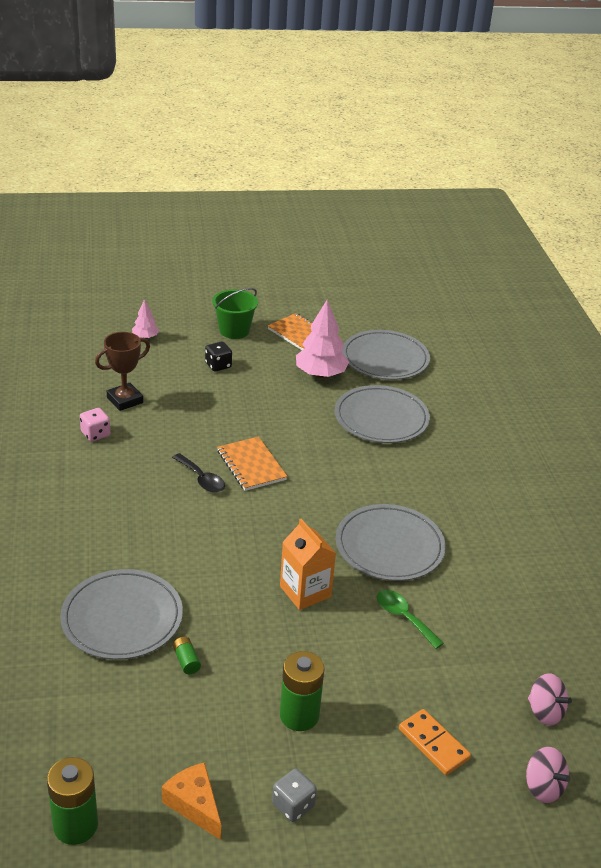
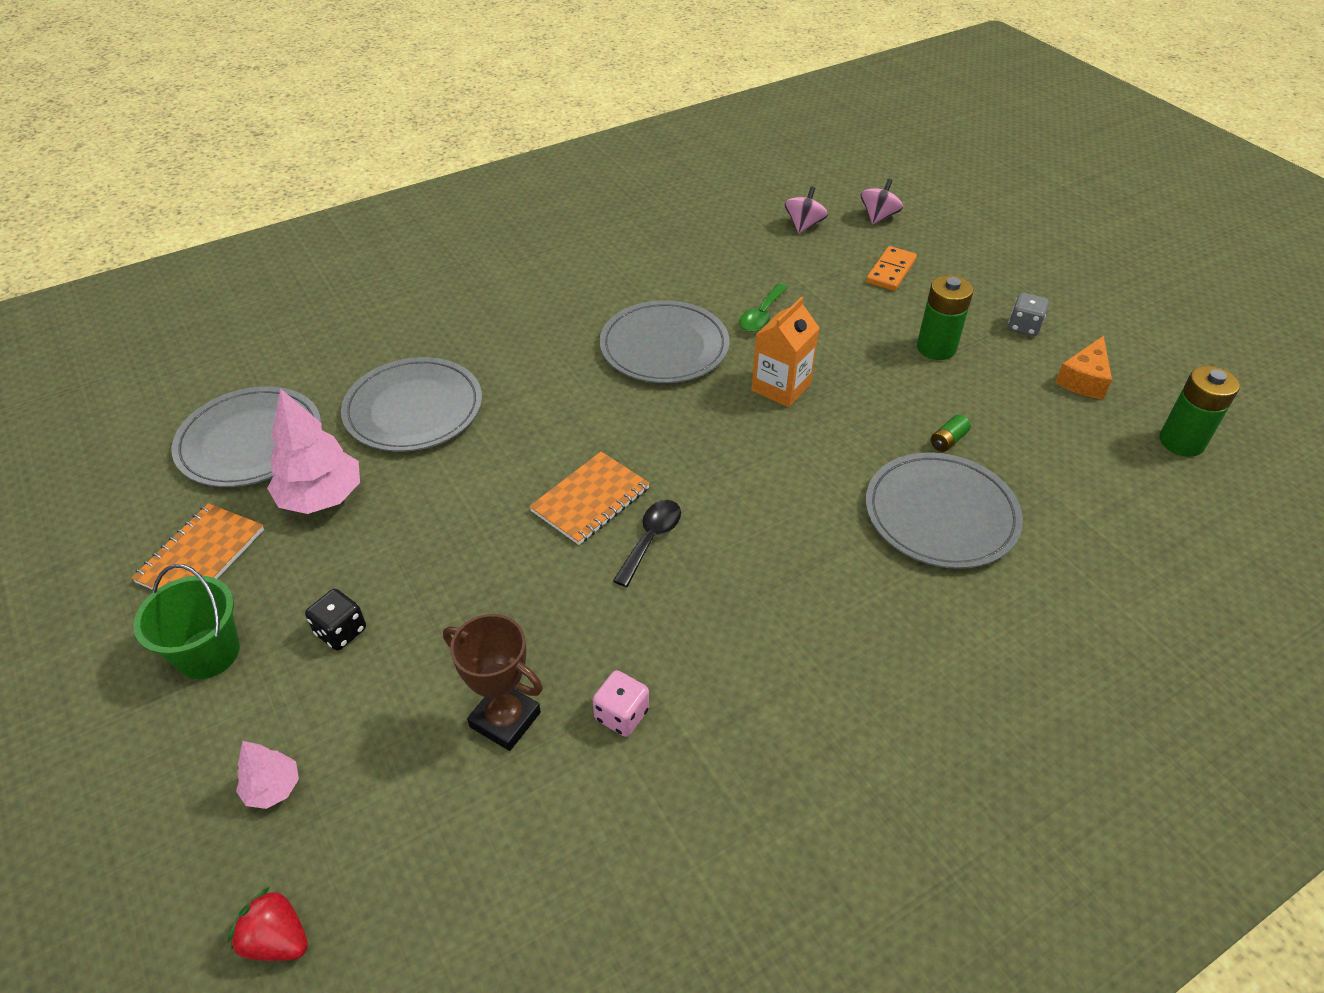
camera: 110 degrees left, 10 degrees up
none -> red strawberry [228,887,308,961]

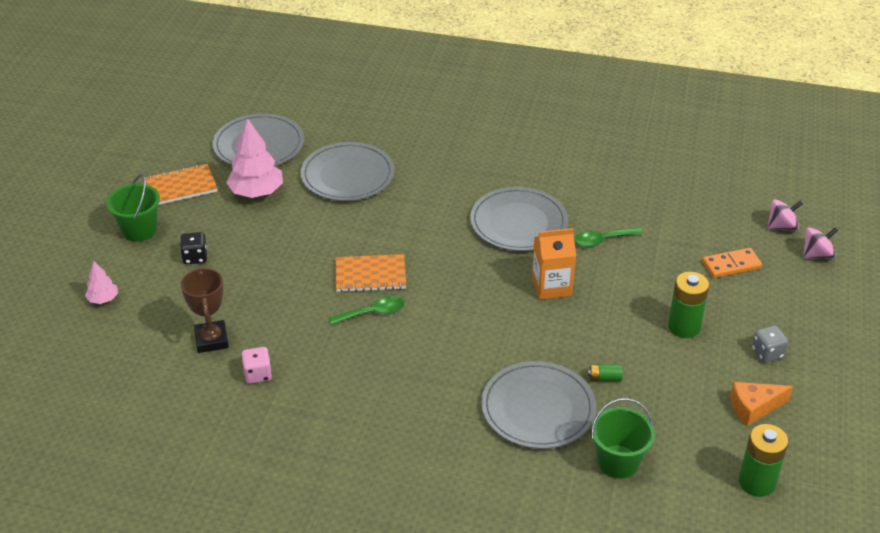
camera: 45 degrees right, 5 degrees down
red strawberry [228,887,308,961] -> none
black spoon [613,500,681,587] -> green spoon [329,296,404,325]
pink spinning top [785,186,828,233] -> pink spinning top moved to [803,228,838,258]
none -> green bucket [591,398,655,478]

